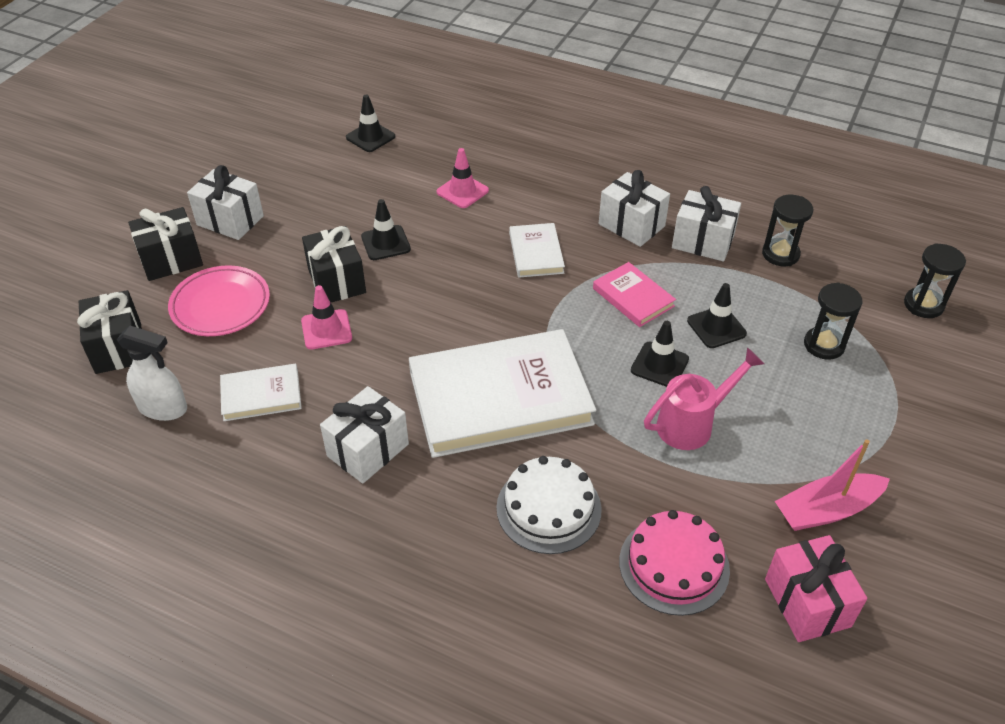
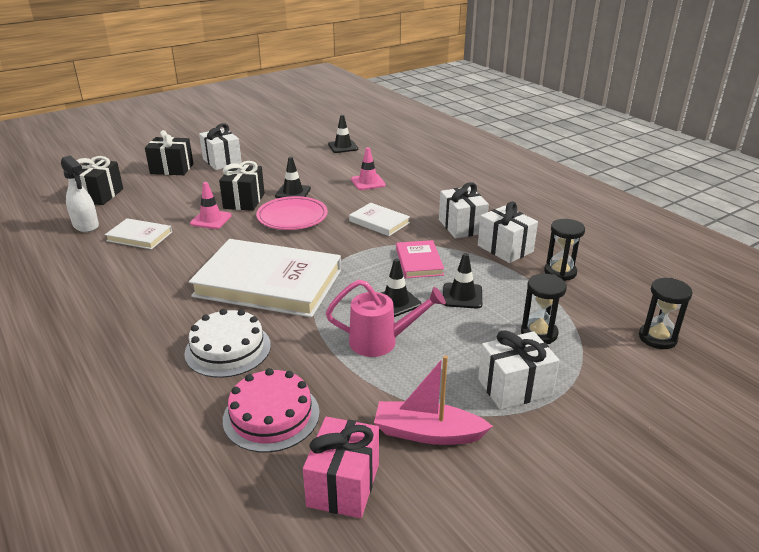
camera: 30 degrees right, 15 degrees down
pink plate [168,266,270,336] -> pink plate moved to [256,196,328,230]
white gift [320,386,409,484] -> white gift moved to [478,330,560,410]
white book [509,223,565,278] -> white book turned 75 degrees counterclockwise [349,203,410,236]

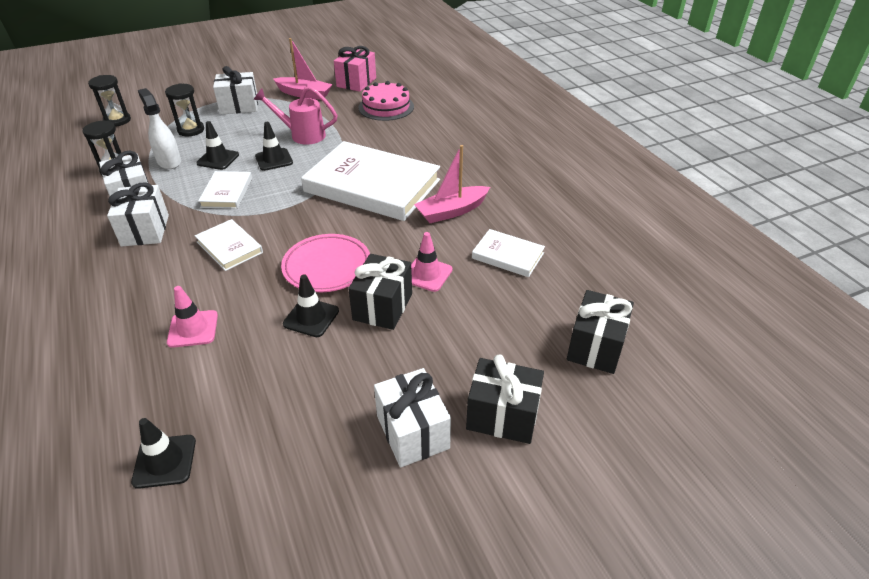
camera: 170 degrees left, 10 degrees up
white spray bottle [61,155,99,232] -> white spray bottle moved to [138,88,181,169]
white cake [184,309,271,378] -> none
pink book [396,240,444,278] -> white book [198,171,252,209]
none -> pink boat [414,145,490,223]

